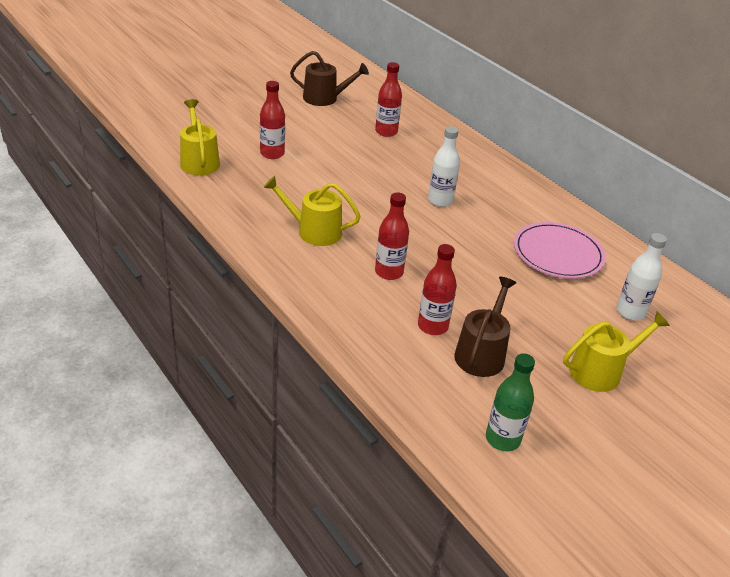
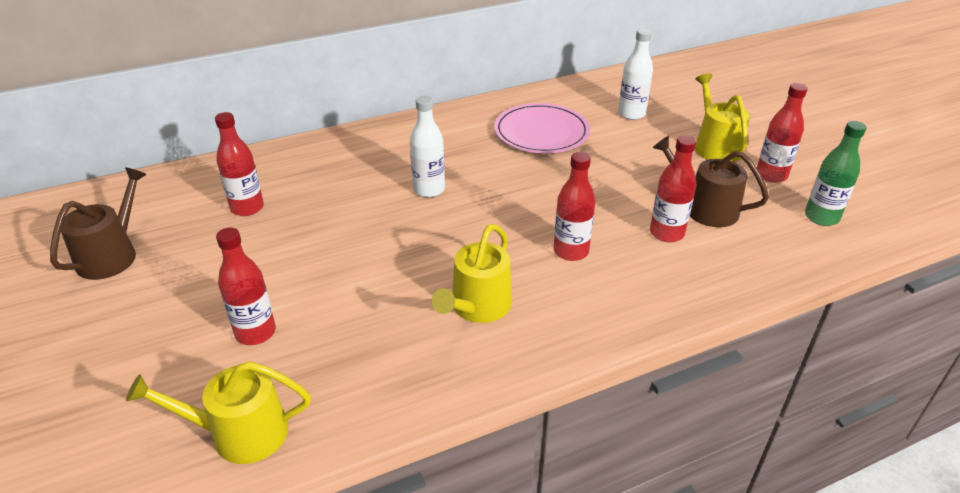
camera: 75 degrees left, 0 degrees up
none -> red bottle [757,83,808,183]

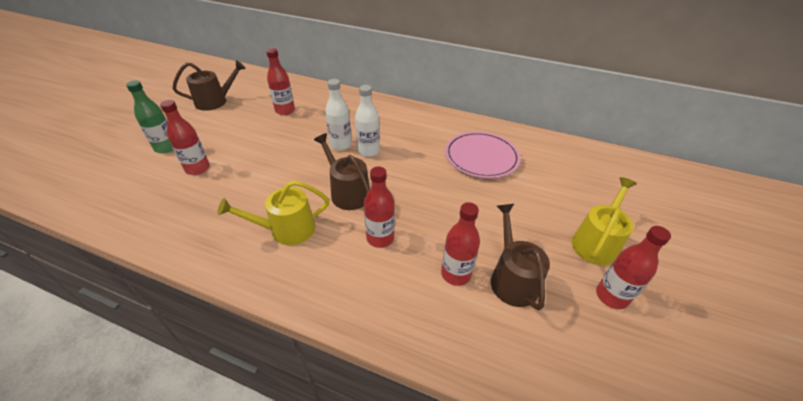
camera: 45 degrees right, 5 degrees up
yellow watering can [126,361,311,464] -> none
white bottle [618,29,653,120] -> white bottle moved to [325,79,352,150]
green bottle [805,121,866,226] -> green bottle moved to [126,80,173,153]
none -> brown watering can [314,133,370,210]

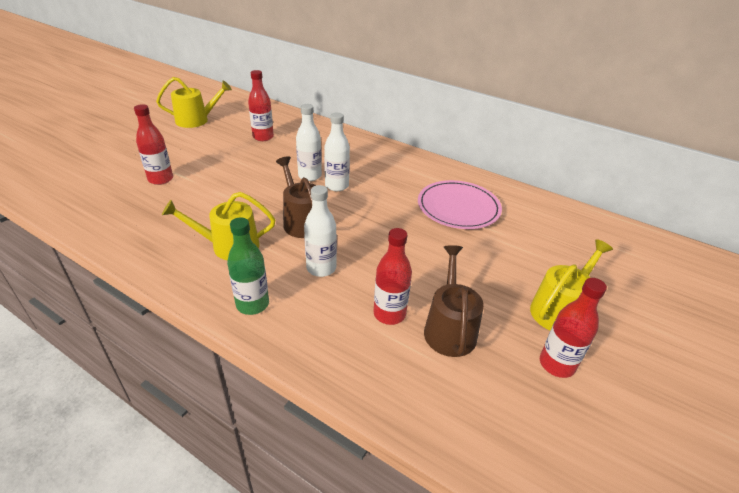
camera: 10 degrees right, 5 degrees down
green bottle [126,80,173,153] -> green bottle moved to [227,217,269,315]
brown watering can [173,60,246,111] -> yellow watering can [156,77,232,128]
red bottle [364,166,395,248] -> white bottle [304,185,337,277]

